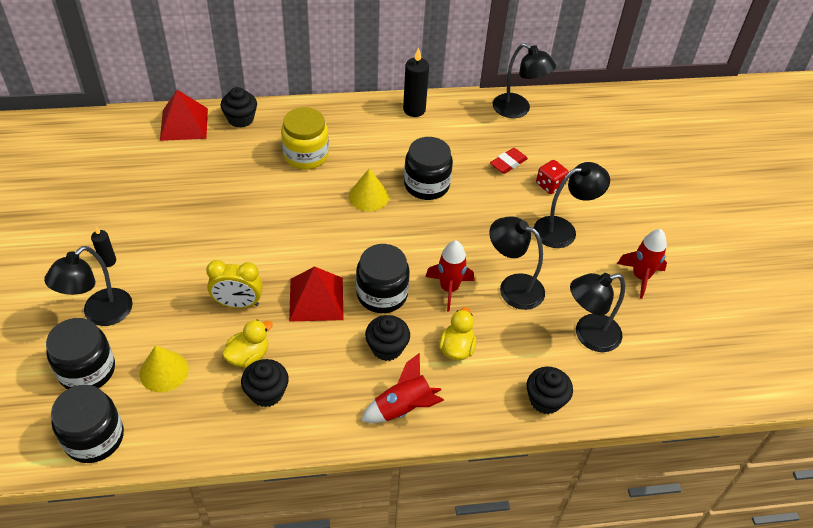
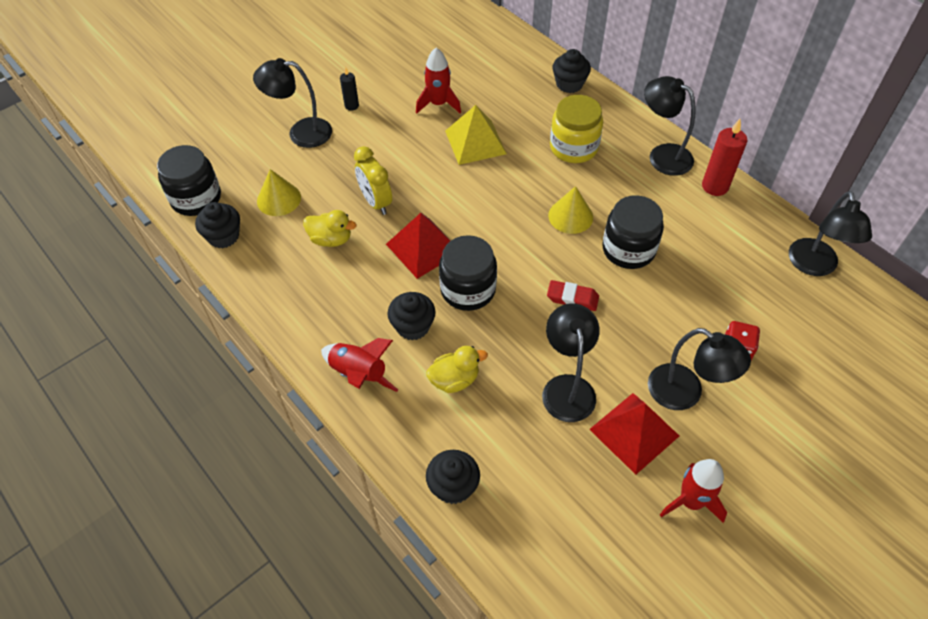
camera: 60 degrees right, 5 degrees up
black jar [46,318,115,389] -> none
red pyramid [160,90,208,141] -> red pyramid moved to [589,393,679,475]
black cupcake [241,359,289,407] -> black cupcake moved to [195,202,240,248]
black candle [403,47,429,117] -> red candle [702,119,747,196]
red rocket [425,240,474,312] -> red rocket moved to [416,48,461,114]
red eraser [490,148,528,174] -> red eraser moved to [547,280,599,311]
black lamp [570,273,625,352] -> black lamp moved to [644,76,696,176]
none -> yellow pyramid [445,105,507,165]

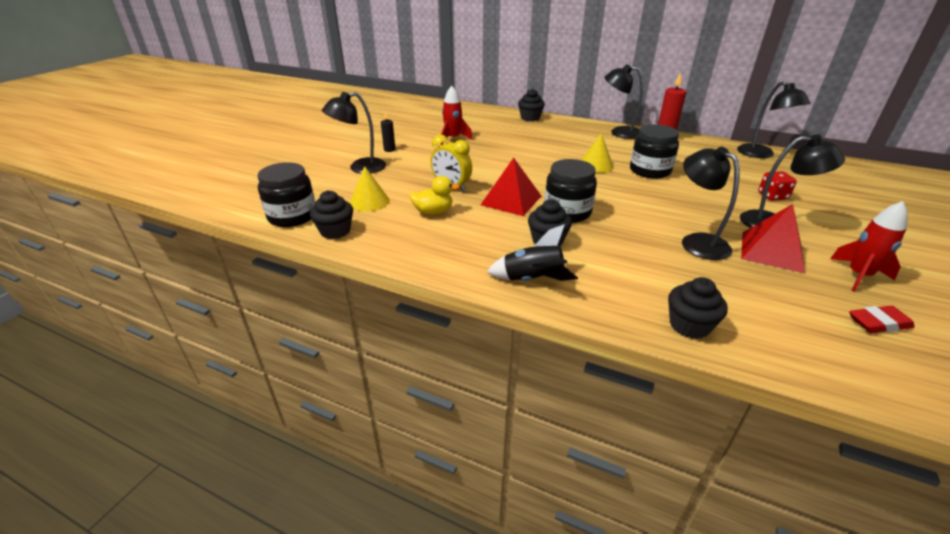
camera: 25 degrees left, 20 degrees down
red rocket [321,338,398,392] -> black rocket [487,224,578,281]
yellow duck [426,346,488,393] -> none
yellow pyramid [445,105,507,165] -> none
red eraser [547,280,599,311] -> red eraser moved to [849,306,915,333]
yellow jar [550,95,603,163] -> none

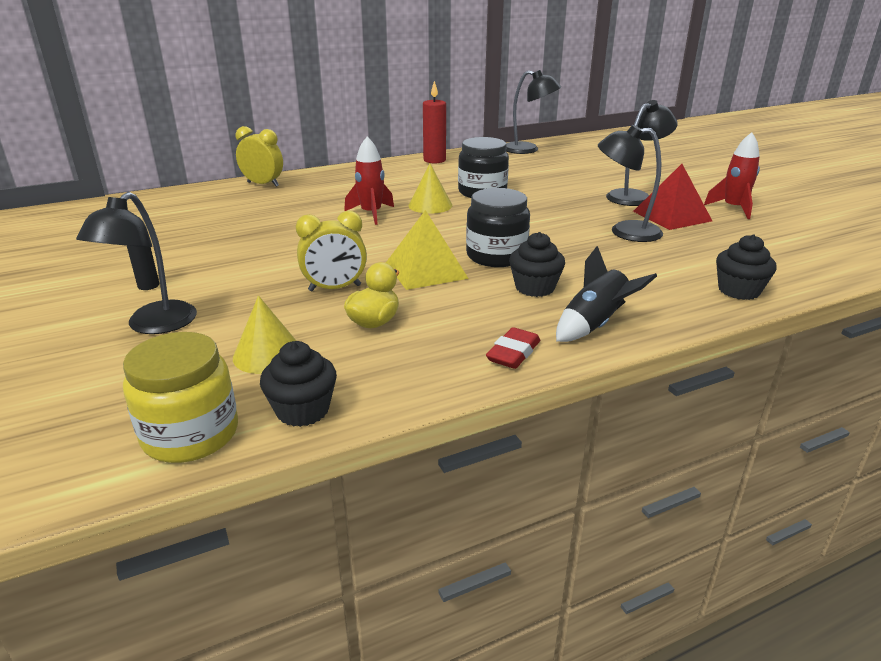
camera: 50 degrees left, 5 degrees down
black jar [258,162,315,227] -> yellow jar [123,332,238,463]
red rocket [440,86,473,145] -> red rocket moved to [344,137,394,225]
red pyramid [481,158,541,216] -> yellow pyramid [386,210,469,290]
black cupcake [518,89,545,121] -> yellow clock [236,126,283,187]
black lamp [604,64,643,139] -> none
red dice [758,171,797,201] -> none
red eraser [849,306,915,333] -> red eraser moved to [486,327,540,369]

